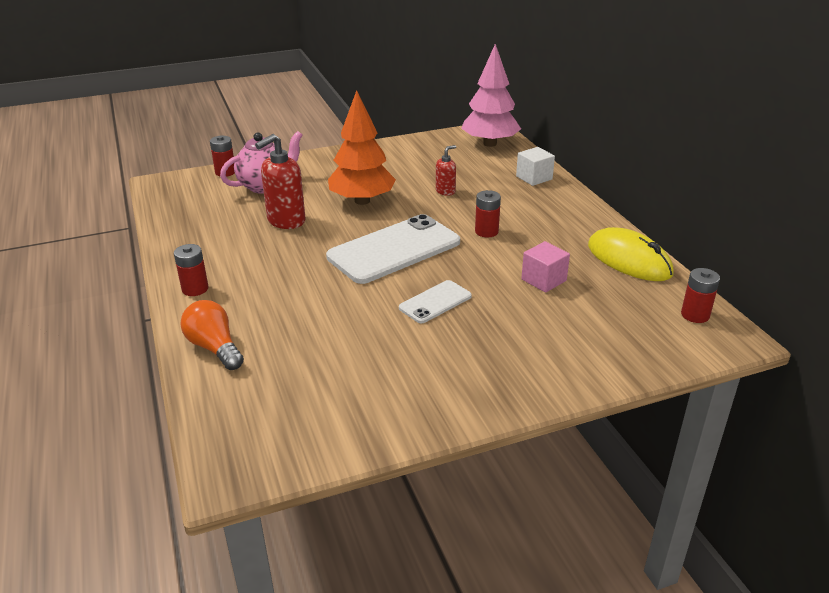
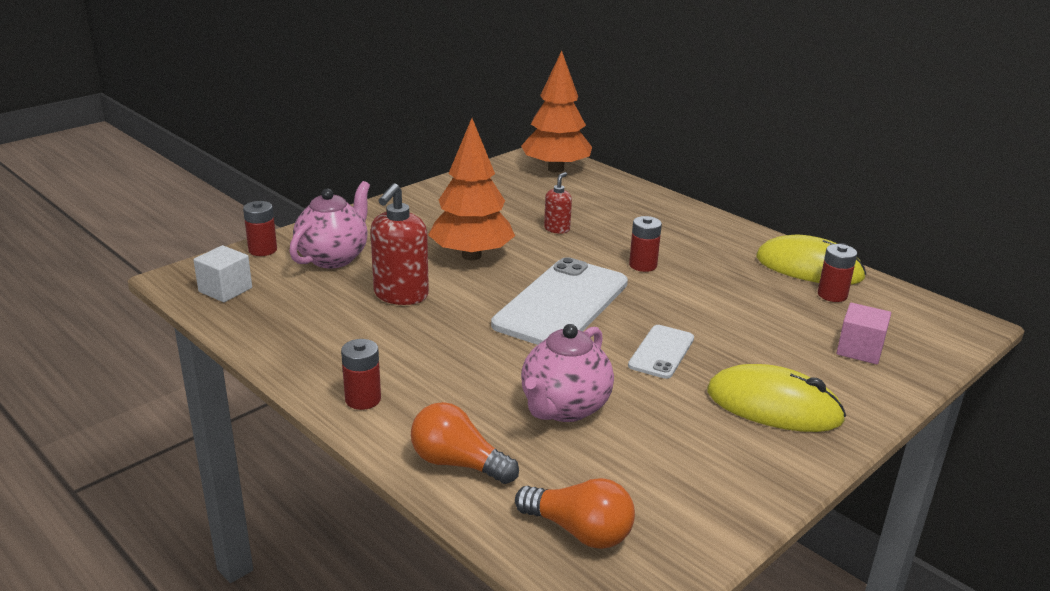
camera: 25 degrees left, 5 degrees down
pink tree [461,44,521,147] -> orange tree [521,51,592,173]
white cube [516,147,555,186] -> white cube moved to [193,245,252,302]
pink cube [521,241,570,293] -> pink cube moved to [837,303,891,364]
red battery [681,268,720,323] -> red battery moved to [818,244,857,302]
none -> orange light bulb [515,478,635,549]
none -> pink teapot [521,324,614,422]
none -> yellow mouse [707,364,846,432]

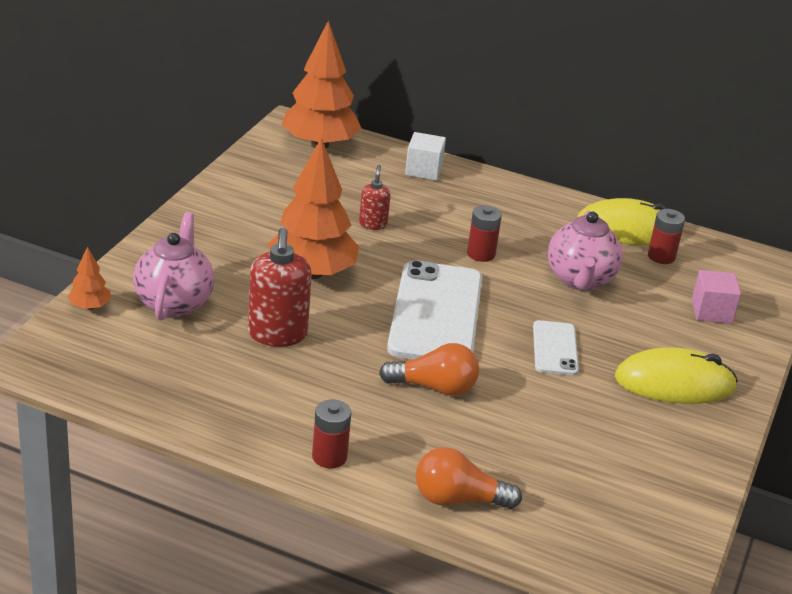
camera: 25 degrees left, 5 degrees up
white cube [193,245,252,302] -> white cube moved to [405,132,446,181]
red battery [243,201,277,256] -> orange tree [67,246,111,310]
orange light bulb [515,478,635,549] -> orange light bulb moved to [379,343,479,396]
pink teapot [521,324,614,422] -> pink teapot moved to [548,211,623,291]

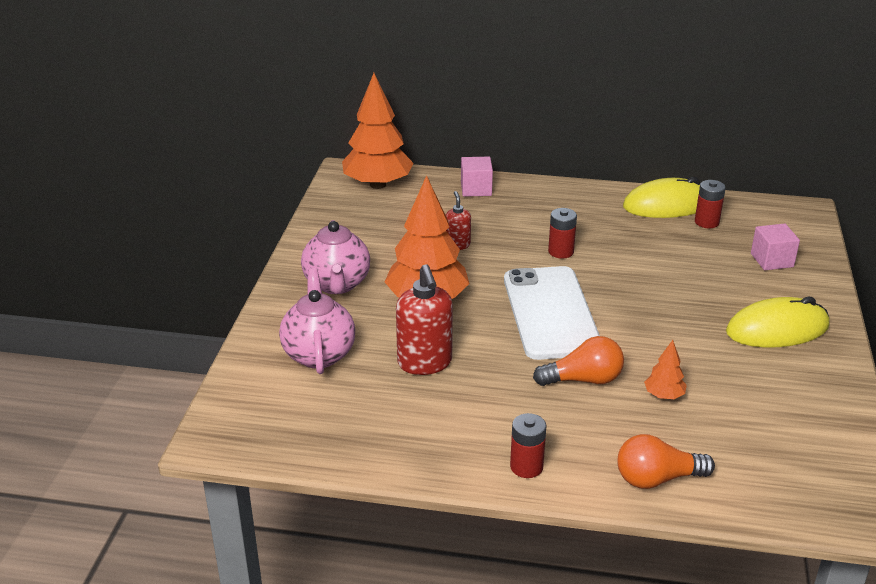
camera: 10 degrees left, 0 degrees up
orange tree [67,246,111,310] -> orange tree moved to [644,340,687,399]
white cube [405,132,446,181] -> pink cube [461,157,493,197]
white phone [533,320,579,376] -> none
pink teapot [548,211,623,291] -> pink teapot moved to [301,220,370,294]

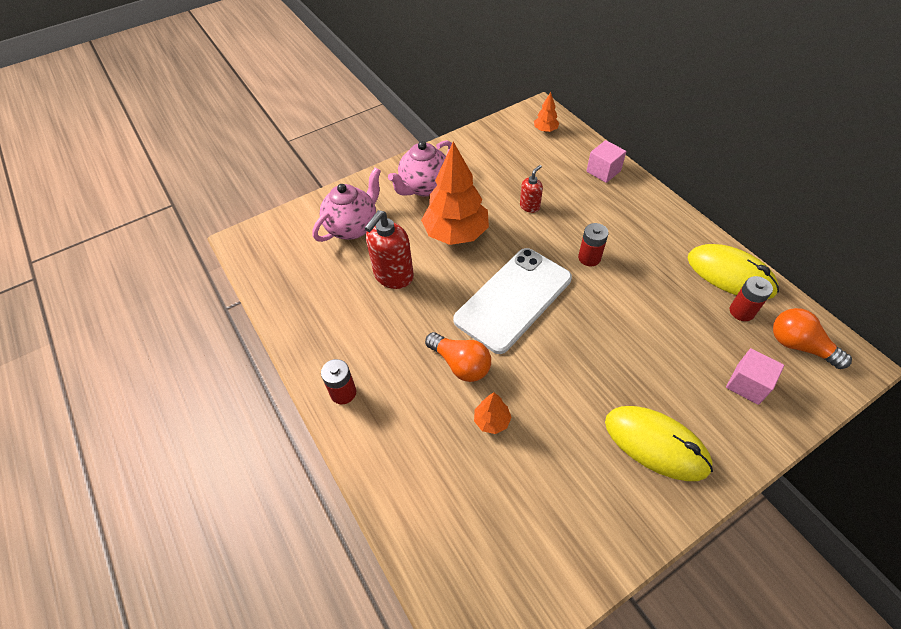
camera: 50 degrees right, 20 degrees up
orange tree [342,73,413,189] -> orange tree [534,92,560,132], size x0.44
orange light bulb [617,434,715,489] -> orange light bulb moved to [773,308,852,369]

